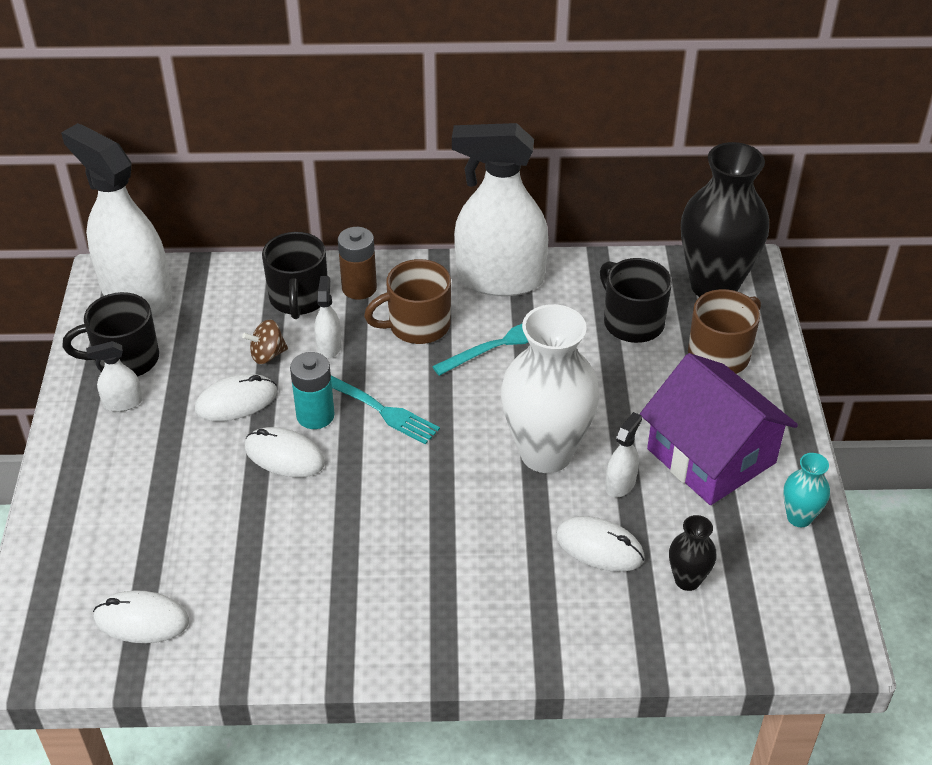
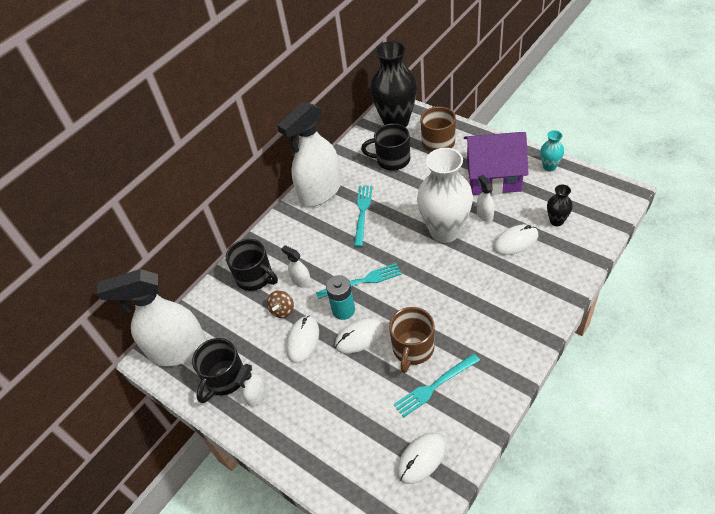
camera: 45 degrees left, 5 degrees up
brown battery [338,227,377,300] -> none
brown mug [364,259,451,344] -> brown mug moved to [389,307,435,373]
none -> turquoise fork [394,353,480,417]

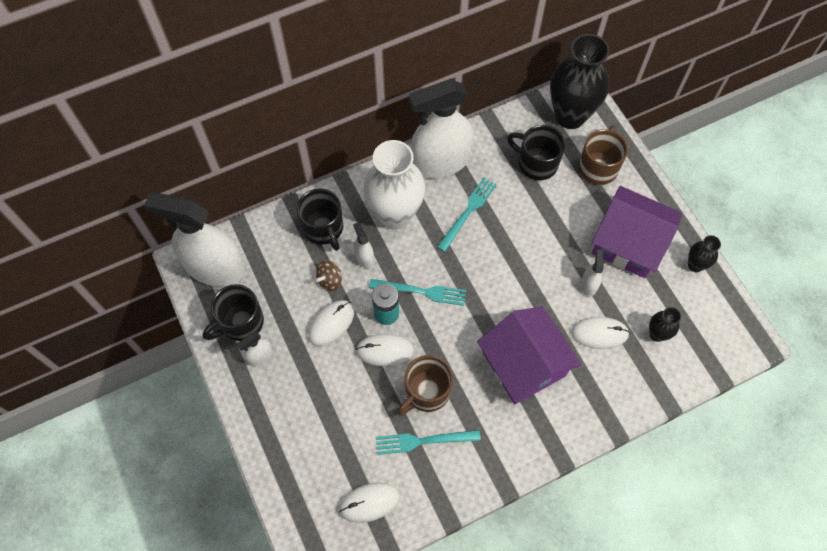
camera: 20 degrees right, 15 degrees up
white vase [417,148,473,243] -> white vase moved to [364,140,425,229]
turquoise vase [540,130,564,171] -> black vase [688,235,721,272]
none -> purple house [477,306,581,404]

